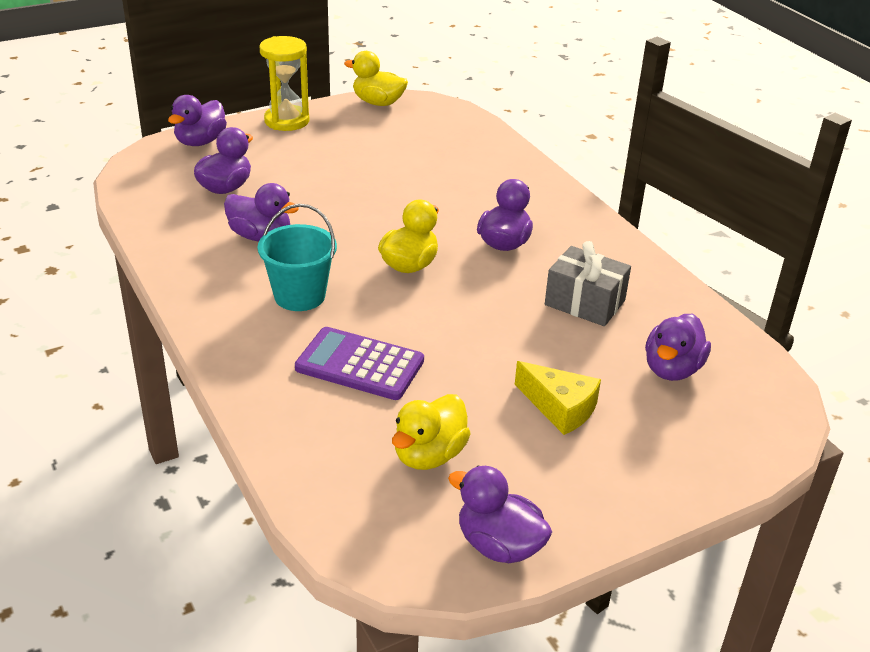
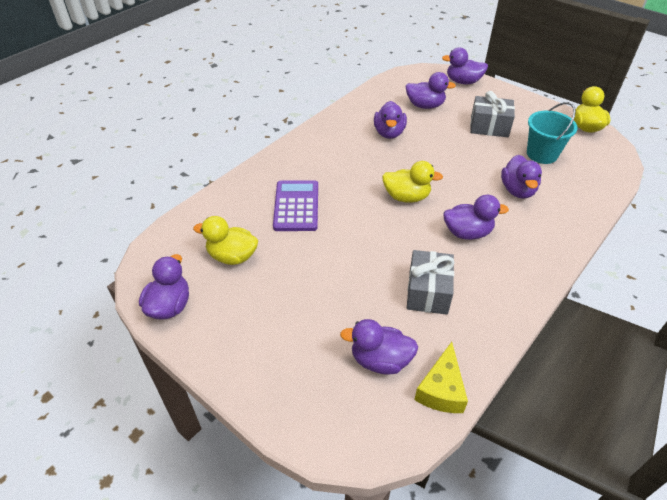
camera: 70 degrees right, 10 degrees up
turquoise bucket [257,204,337,311] -> turquoise bucket moved to [527,102,578,164]
yellow hourglass [259,36,309,131] -> none
yellow cheese [515,361,601,435] -> yellow cheese moved to [414,342,468,413]
none -> grey gift [470,91,515,137]
none -> purple duck [501,155,542,199]

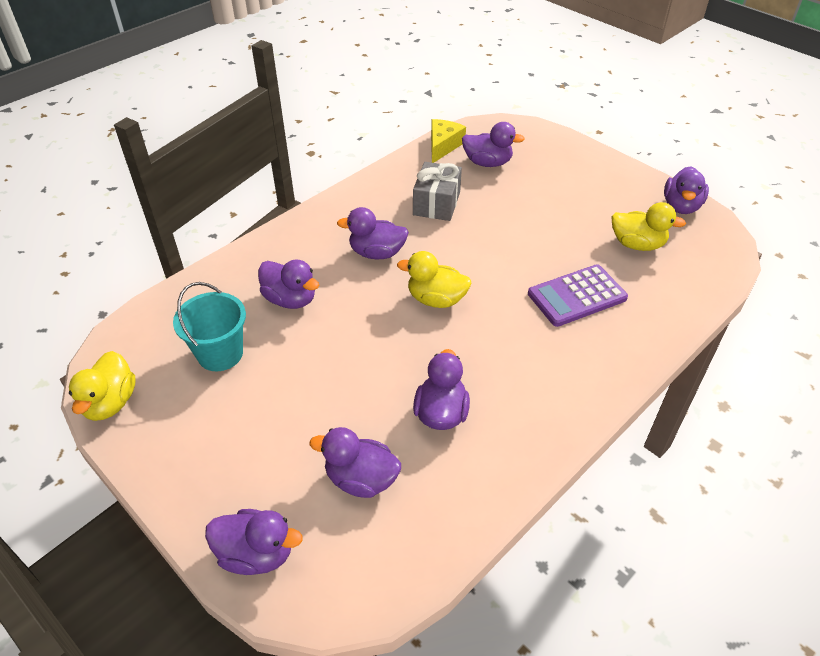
camera: 175 degrees left, 0 degrees up
purple calculator [273,180,318,231] -> purple calculator turned 60 degrees clockwise [528,265,628,327]
grey gift [470,91,515,137] -> none
purple duck [501,155,542,199] -> purple duck turned 120 degrees clockwise [258,259,319,309]

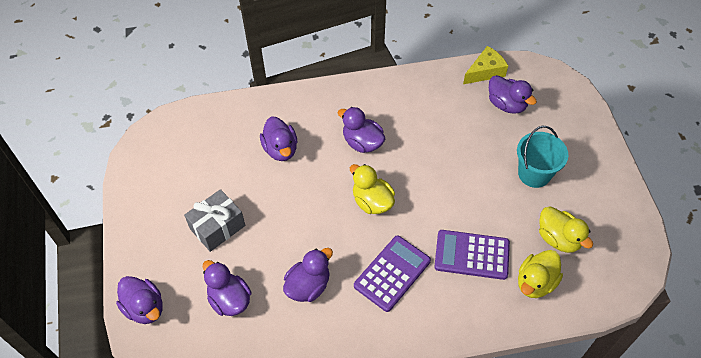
camera: 35 degrees right, 10 degrees up
yellow duck [69,351,136,421] -> yellow duck moved to [518,250,563,298]
turquoise bucket [173,282,246,371] -> turquoise bucket moved to [517,125,568,188]
grey gift [413,162,462,221] -> grey gift moved to [184,189,245,252]
purple duck [664,166,709,214] -> none
none -> purple calculator [354,235,431,312]

